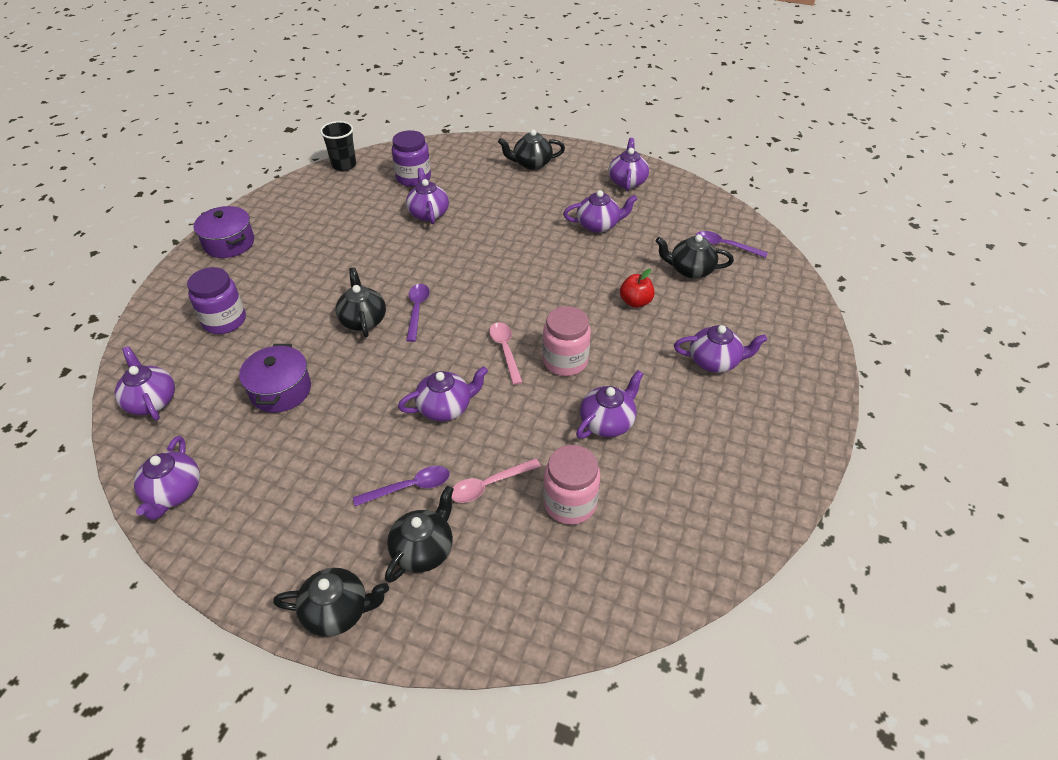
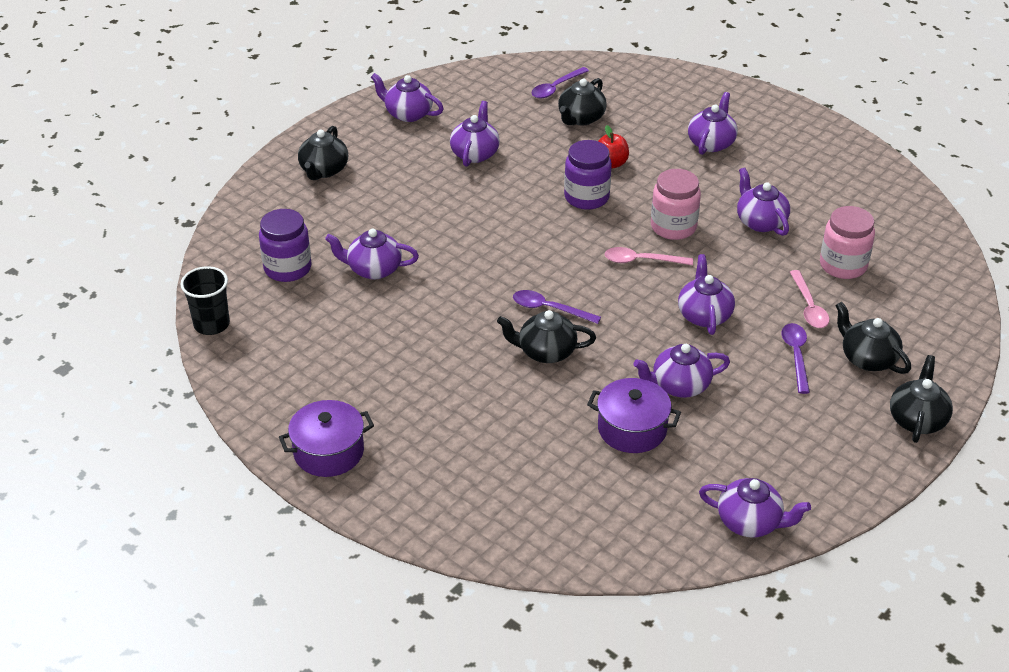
camera: 70 degrees left, 5 degrees down
purple teapot [115,346,175,421] -> purple teapot moved to [633,344,730,398]
purple jar [187,267,246,334] -> purple jar moved to [564,140,612,210]

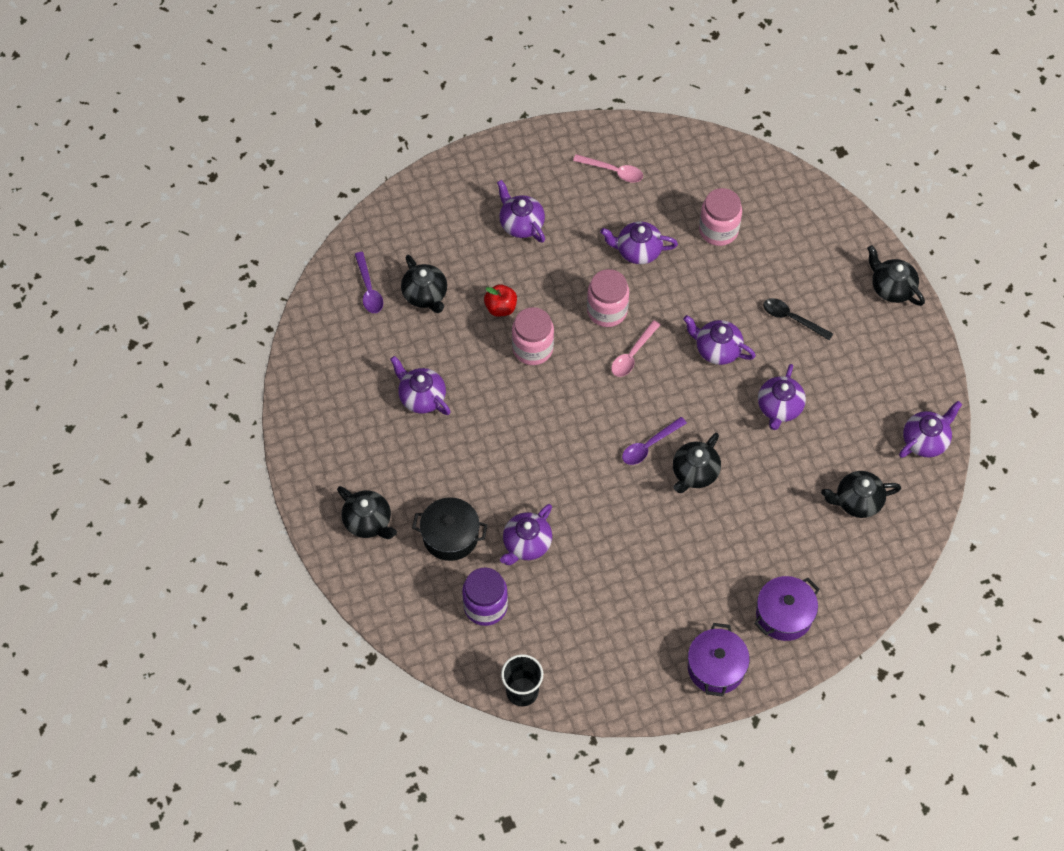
camera: 60 degrees left, 20 degrees up
purple teapot [371,73,444,122] -> none
purple jar [564,140,612,210] -> pink jar [512,307,554,365]
purple pot [587,378,681,453] -> purple pot moved to [754,576,820,641]
purple spoon [782,323,810,394] -> black spoon [763,298,833,340]
pink spoon [790,270,829,328] -> pink spoon moved to [573,154,643,182]
black teapot [835,302,911,374] -> black teapot moved to [821,471,901,518]
none -> black pot [412,497,487,561]

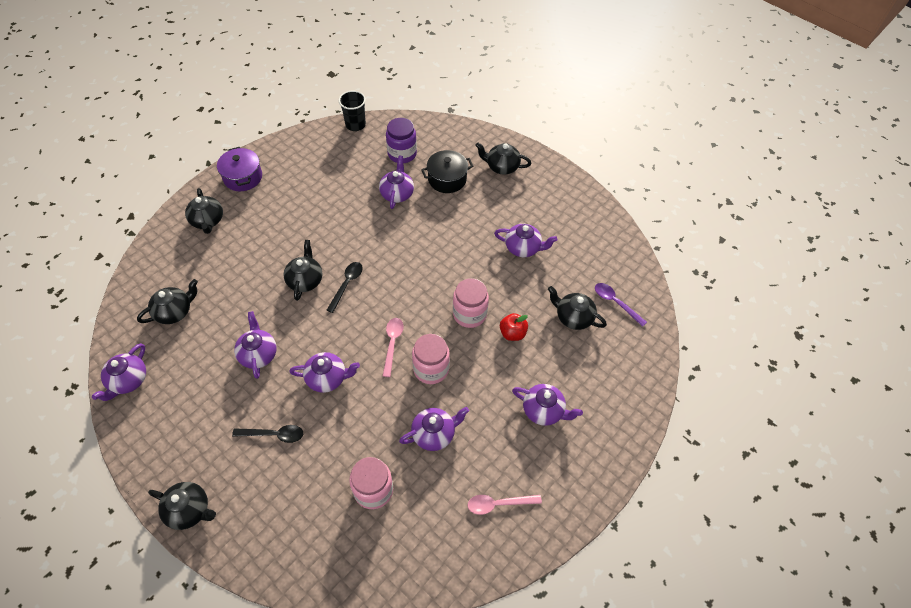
camera: 150 degrees right, 5 degrees down
purple spoon [622,417,687,465] -> black spoon [327,262,363,313]
purple pot [754,576,820,641] -> black teapot [185,188,223,234]

